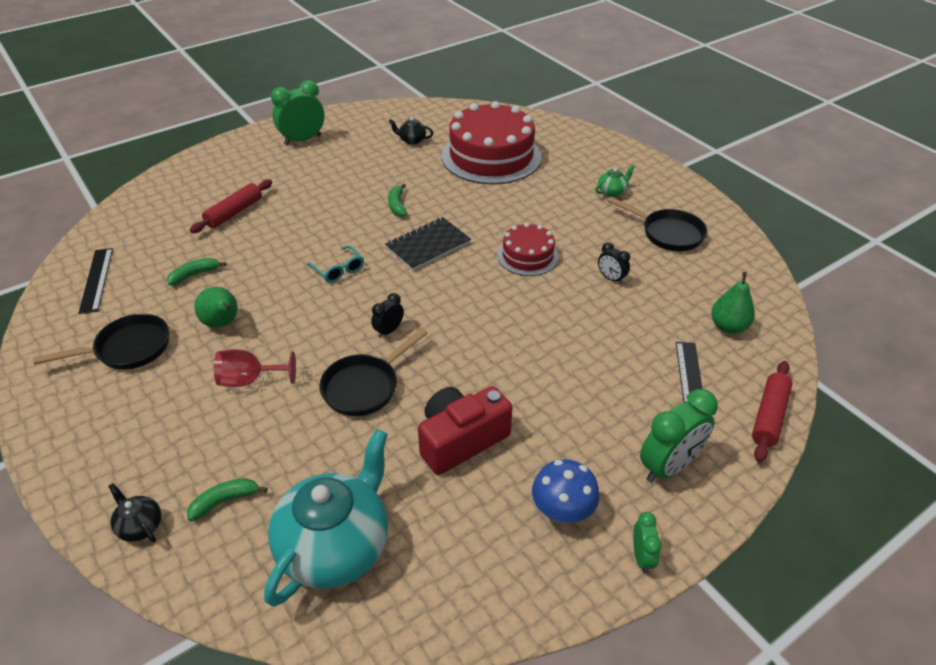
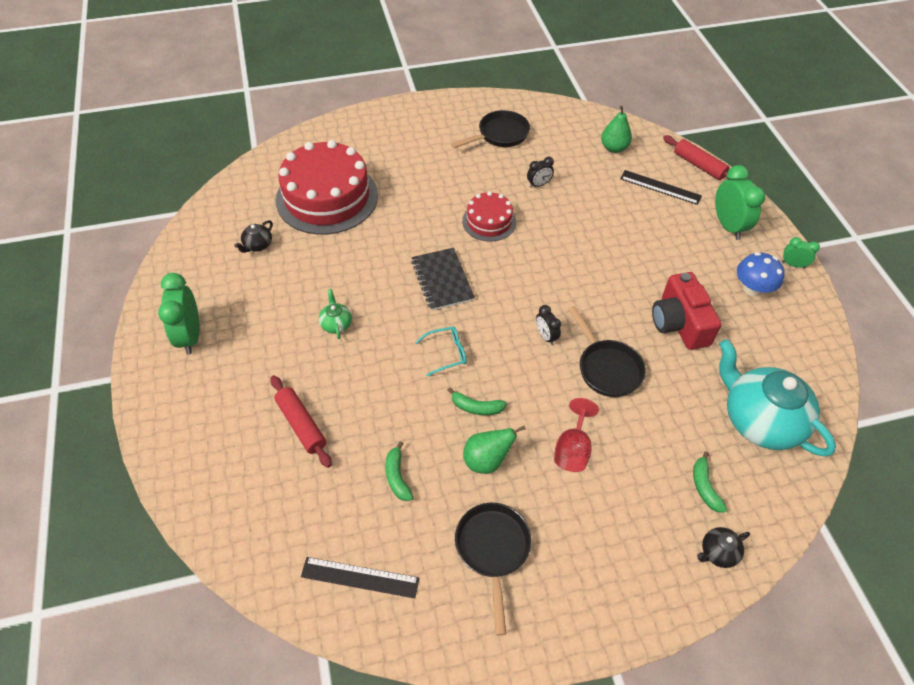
camera: 70 degrees left, 10 degrees up
green banana [388,183,407,217] -> green banana moved to [448,387,507,415]
green teapot [595,165,635,197] -> green teapot moved to [319,289,352,339]

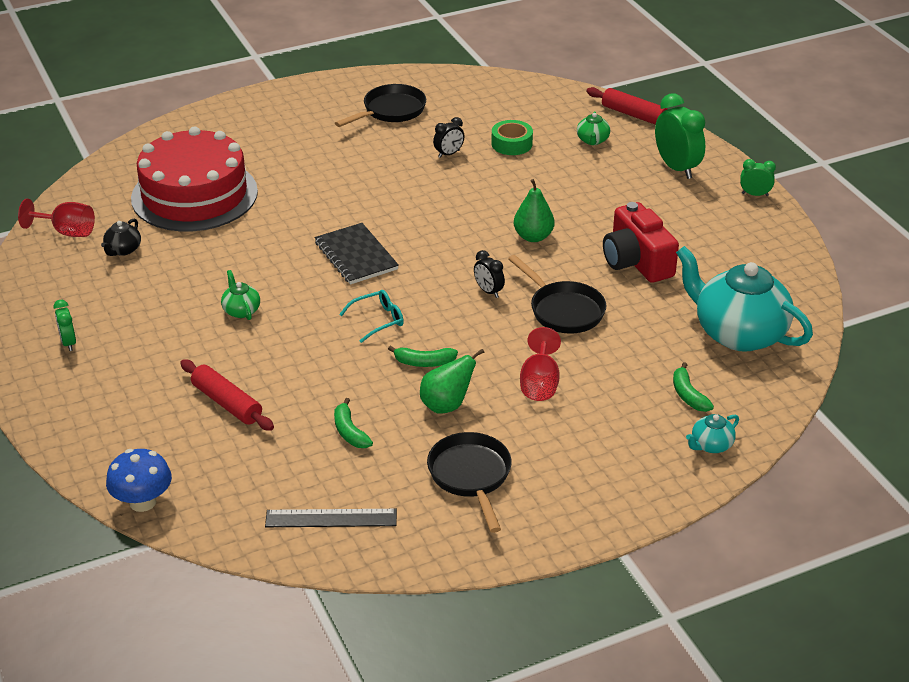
camera: 10 degrees left, 15 degrees down
green clock [158,273,200,354] -> green clock [53,300,76,351], size x0.53
red cake [462,191,516,242] -> none
green pear [601,105,632,153] -> green pear moved to [514,179,555,242]
black ruler [620,170,702,205] -> green teapot [577,112,610,145]
black teapot [697,527,750,568] -> turquoise teapot [686,414,739,453]
blue mushroom [737,252,785,296] -> blue mushroom moved to [106,449,172,512]
none -> red goblet [18,199,95,237]
none -> green tape [491,120,533,155]

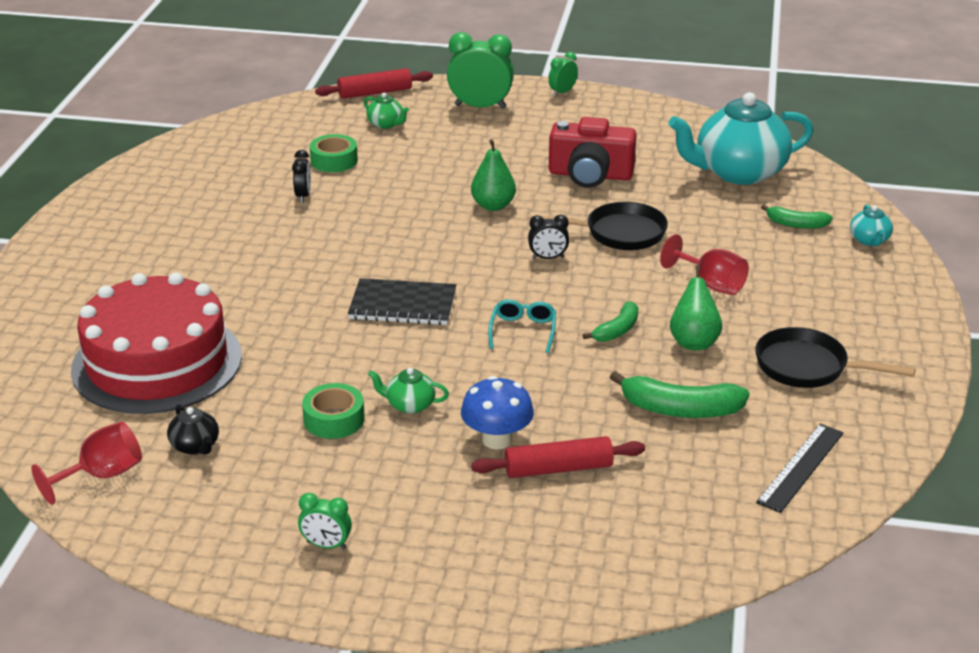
camera: 55 degrees left, 5 degrees down
blue mushroom [106,449,172,512] -> blue mushroom moved to [461,376,534,449]
green banana [334,398,373,448] -> green banana [610,371,749,418], size x1.64
black pan [335,84,426,127] -> none
none -> green tape [302,383,365,439]

